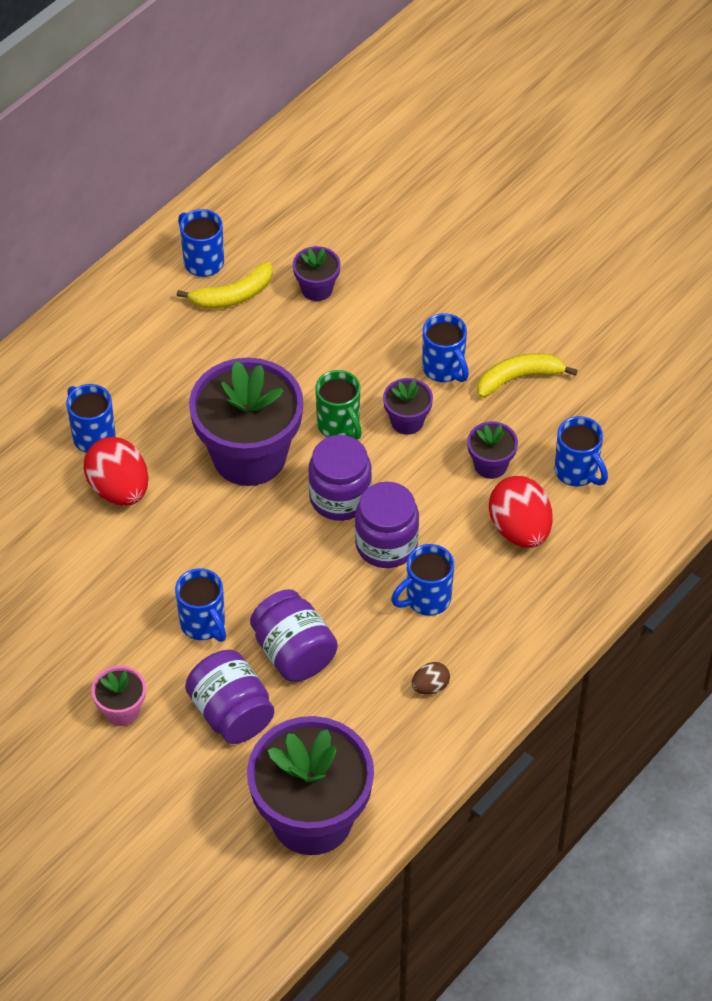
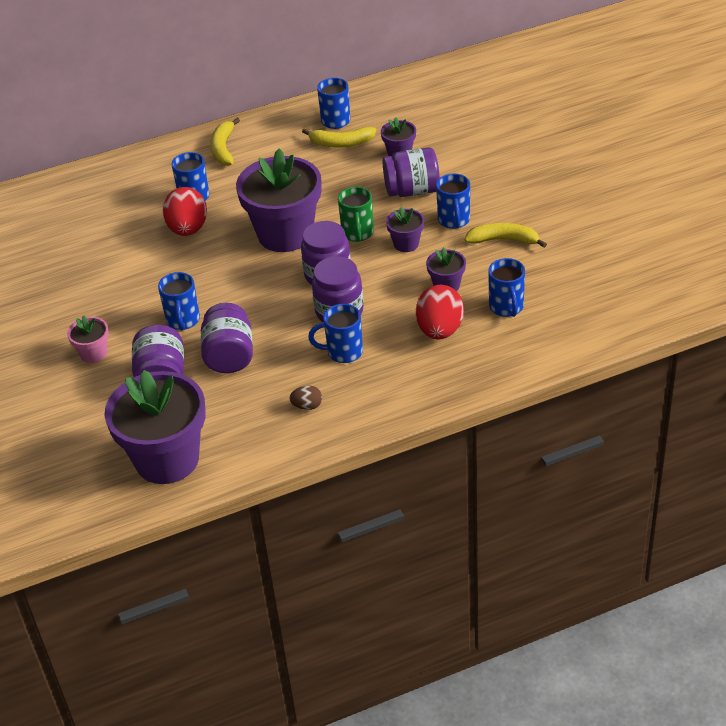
camera: 30 degrees right, 10 degrees down
none -> yellow banana [210,118,240,166]
none -> purple jar [383,147,440,197]

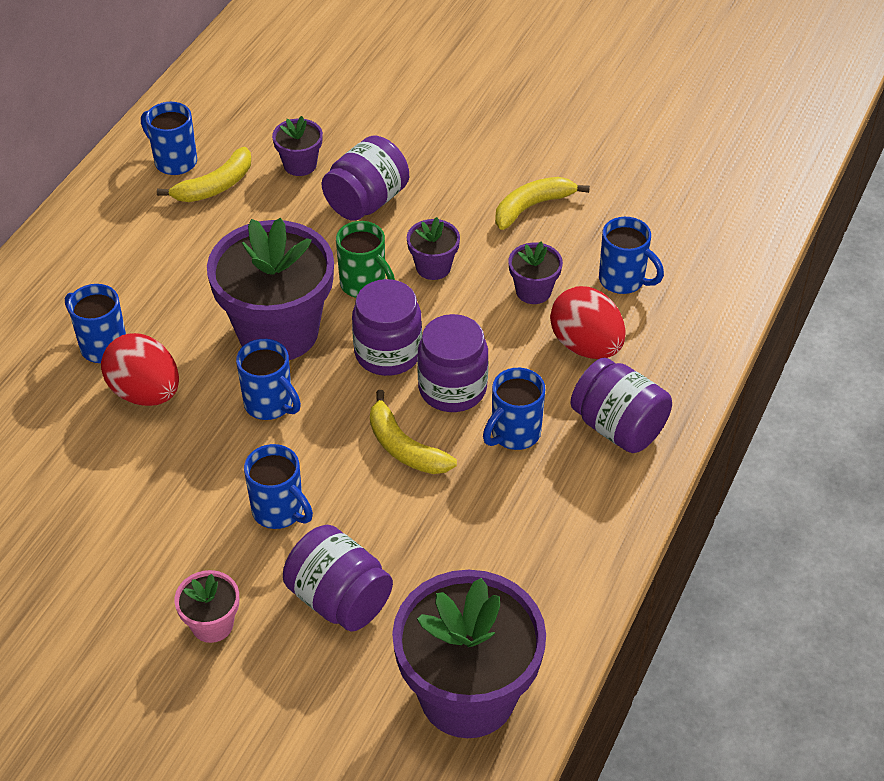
camera: 45 degrees left, 5 degrees up
purple jar [201,303,253,373] -> purple jar moved to [570,358,672,453]
yellow banana [210,118,240,166] -> yellow banana moved to [370,390,457,474]
brown egg [289,385,322,410] -> none
blue mug [436,173,470,229] -> blue mug moved to [236,339,301,420]

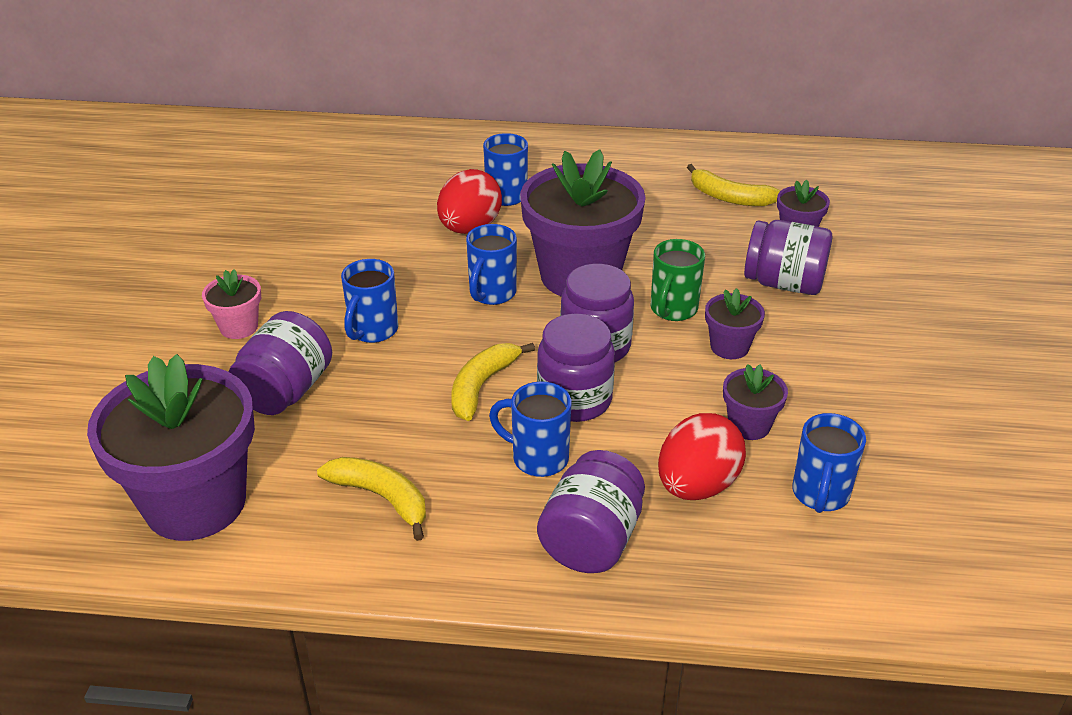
camera: 70 degrees right, 10 degrees down
blue mug [141,102,197,175] -> none
yellow banana [495,177,590,230] -> yellow banana moved to [317,457,426,541]

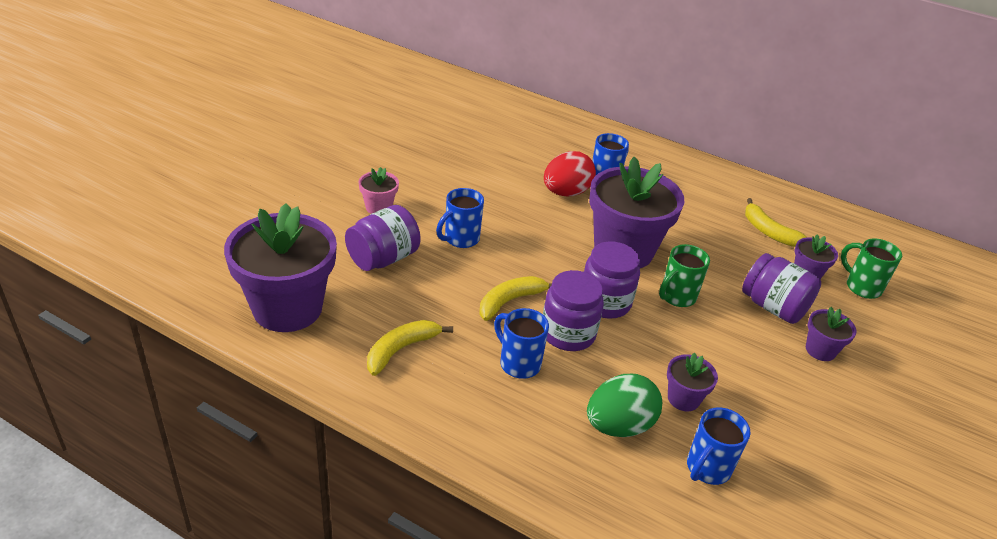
camera: 20 degrees right, 0 degrees up
yellow banana [317,457,426,541] -> yellow banana turned 105 degrees counterclockwise [367,320,453,376]
blue mug [466,224,517,305] -> none
purple jar [537,450,645,573] -> none
red egg [658,413,746,500] -> green egg [587,374,662,437]
purple flower pot [705,288,765,359] -> purple flower pot moved to [806,307,857,361]
none -> green mug [841,238,902,299]

